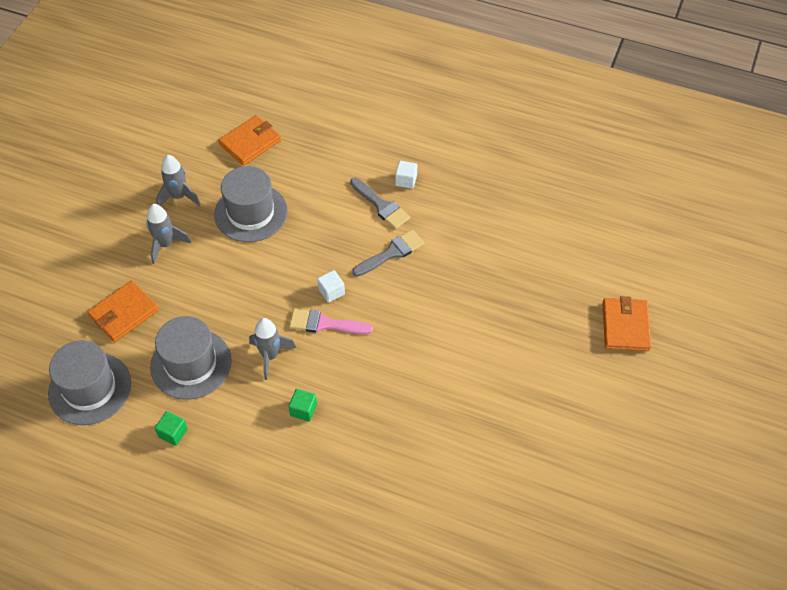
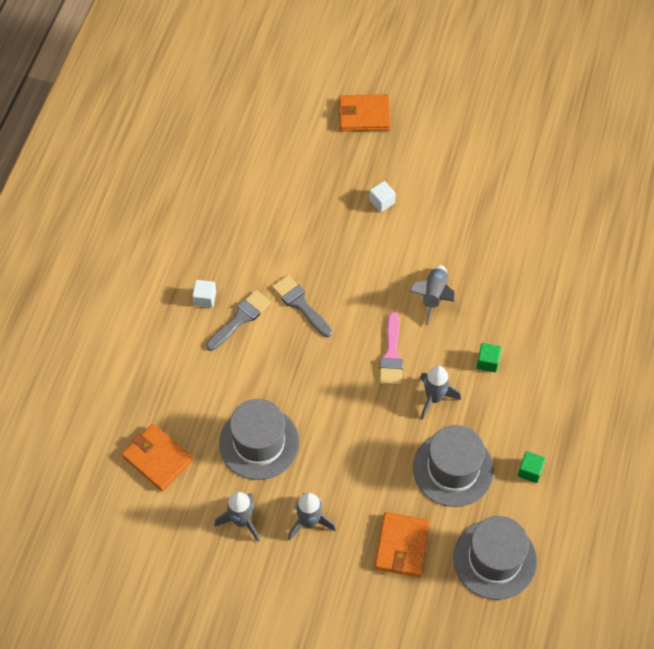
camera: 95 degrees left, 5 degrees up
orange wallet [88,280,159,342] -> orange wallet turned 60 degrees clockwise [375,512,430,577]
white cube [317,270,345,303] -> white cube moved to [369,181,396,212]
none -> grey rocket [409,265,455,326]

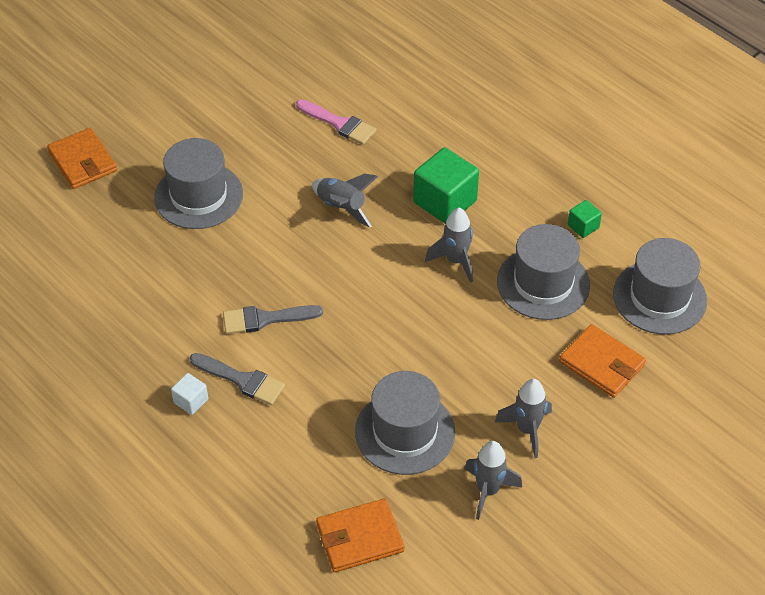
camera: 60 degrees left, 10 degrees down
grey brush [206,290,271,351] -> grey brush turned 135 degrees clockwise [190,353,285,405]
orange wallet [338,94,391,131] -> orange wallet turned 60 degrees counterclockwise [47,128,117,189]
white cube [369,181,396,212] -> grey hat [154,138,243,229]
pink brush [379,312,403,385] -> pink brush moved to [296,99,377,145]
green cube [477,343,501,372] -> green cube [413,148,479,224], size x2.02

